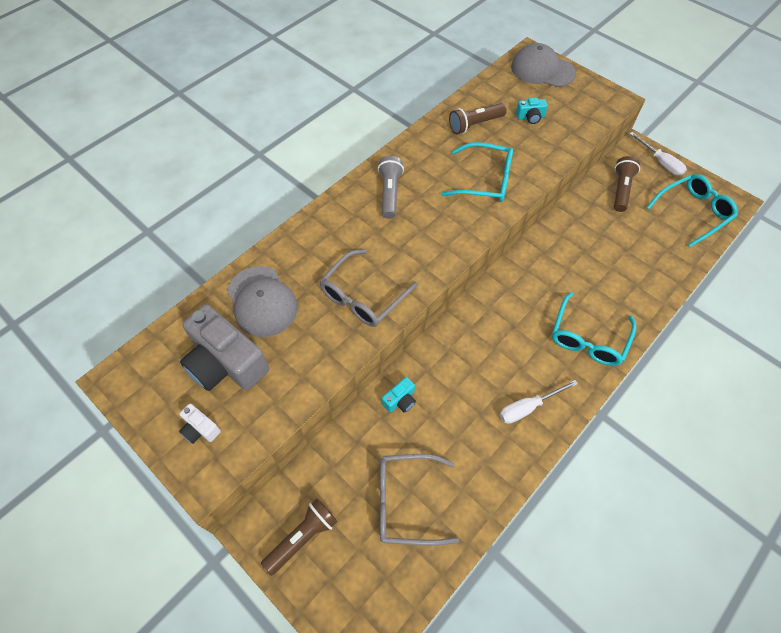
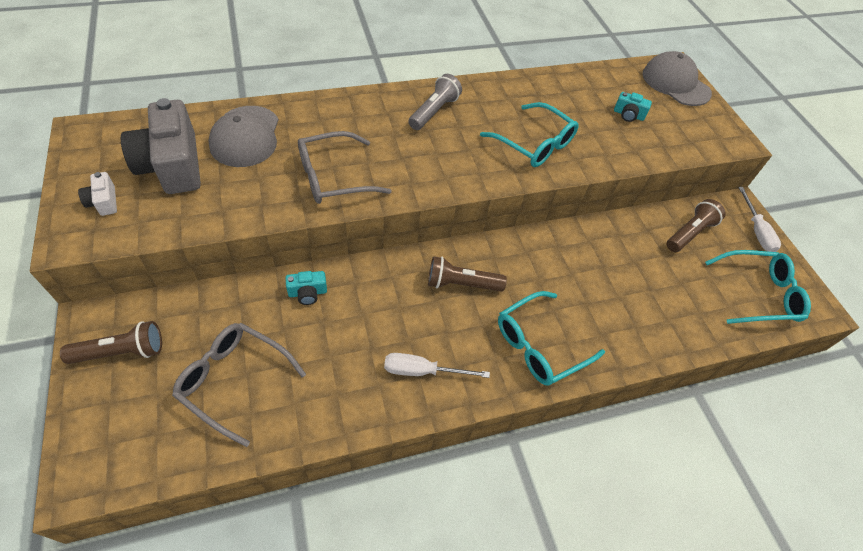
camera: 25 degrees right, 5 degrees down
brown flashlight [449,103,507,134] -> brown flashlight moved to [428,256,507,292]

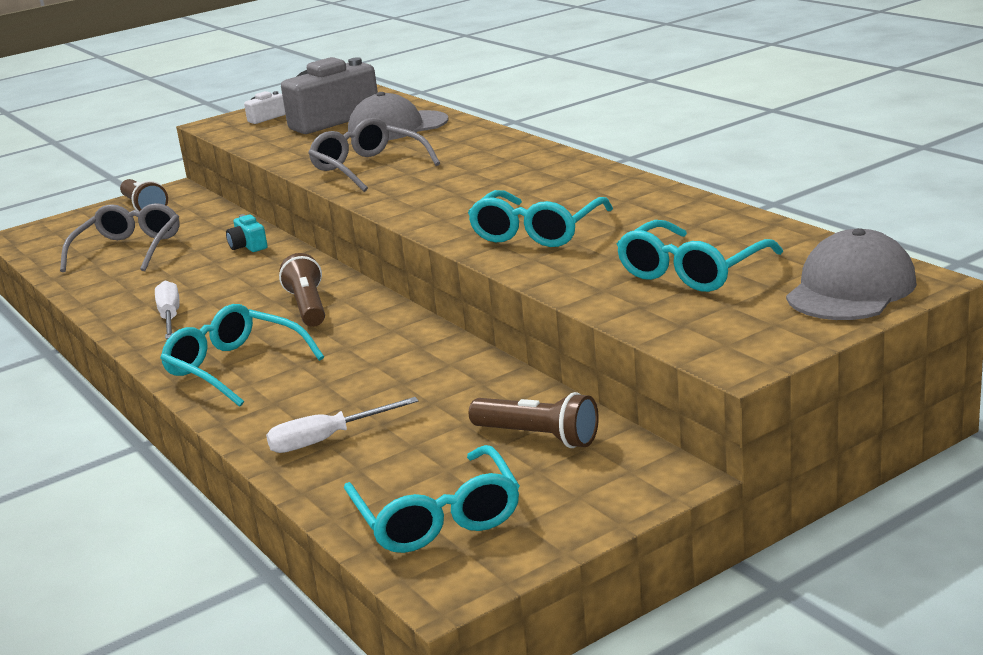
camera: 80 degrees right, 30 degrees down
grey flashlight [408,74,462,130] -> none
turquoise camera [614,92,652,122] -> turquoise glasses [617,220,783,292]
white screwdriver [738,187,781,252] -> white screwdriver moved to [266,397,419,453]

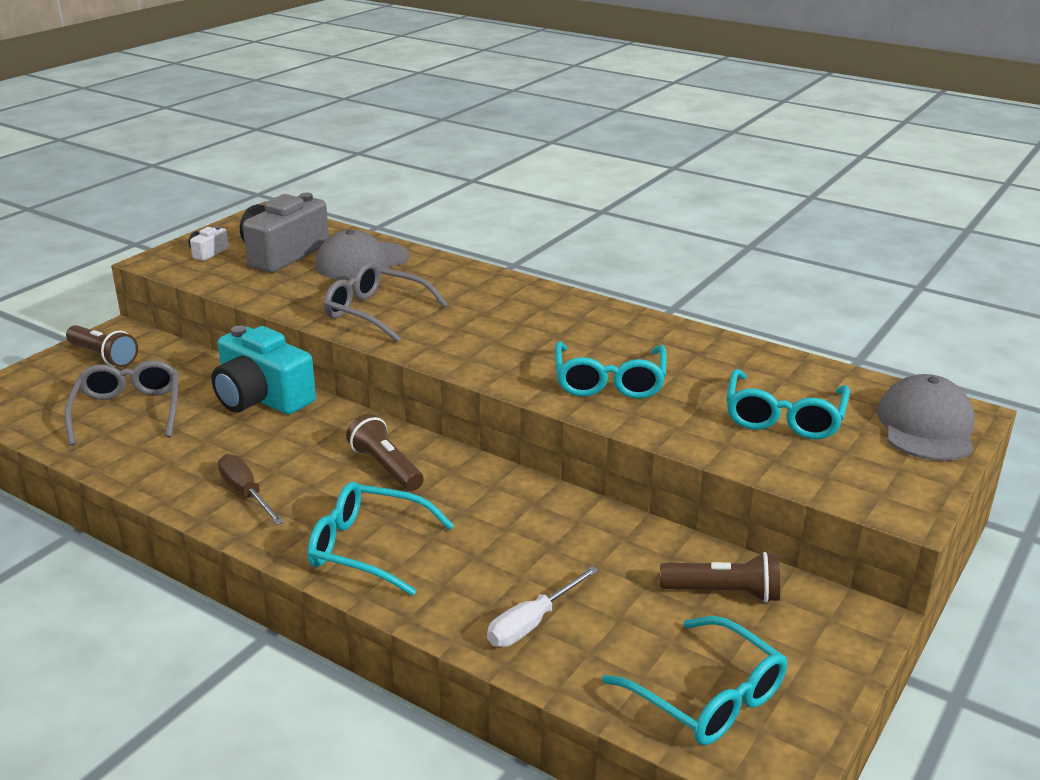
camera: 25 degrees left, 5 degrees up
white screwdriver [155,281,180,339] -> brown screwdriver [218,454,284,525]
turquoise camera [226,214,268,252] -> turquoise camera [212,326,316,414], size x2.28

